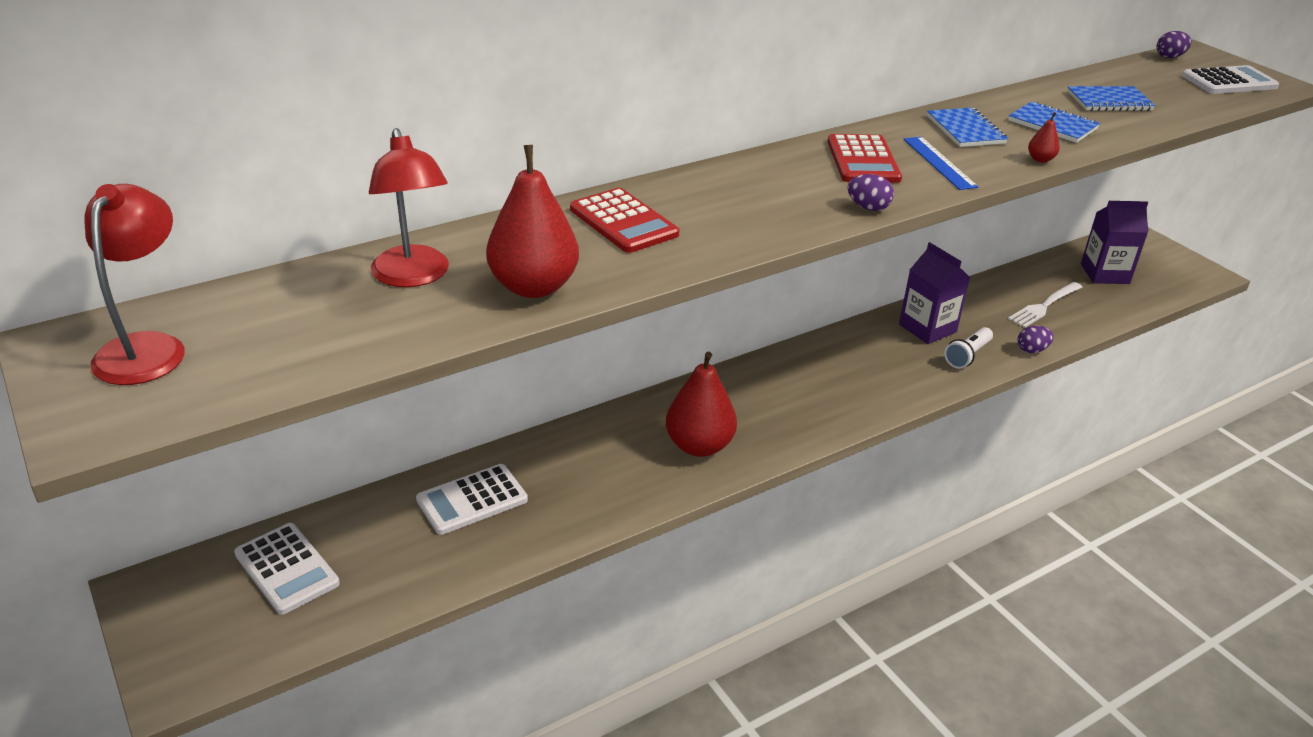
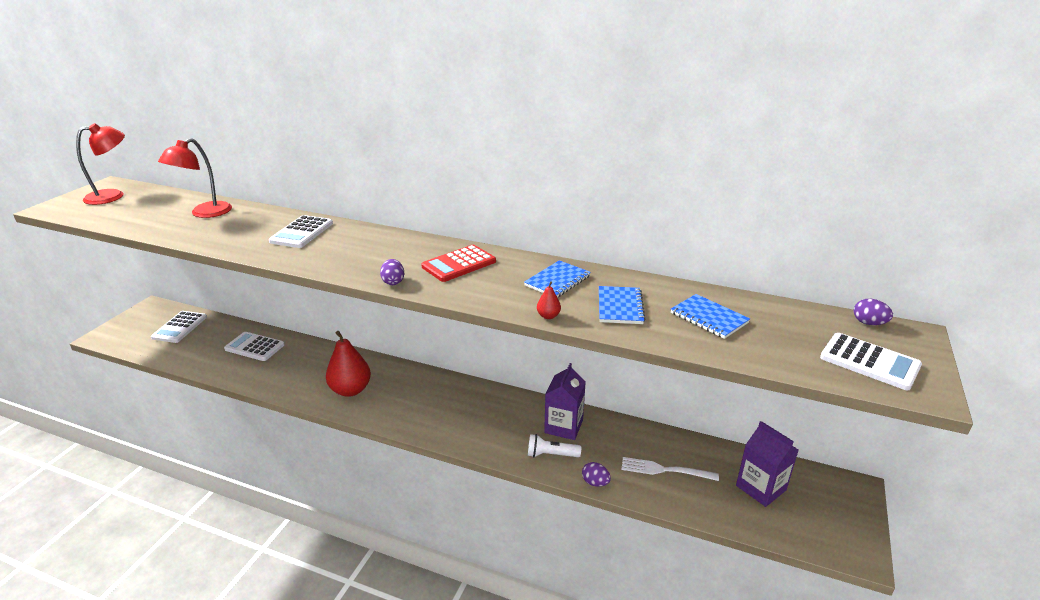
camera: 55 degrees right, 5 degrees down
red pear [486,145,579,298] -> none
red calculator [570,188,679,253] -> white calculator [269,215,333,248]
blue ruler [904,137,978,190] -> none

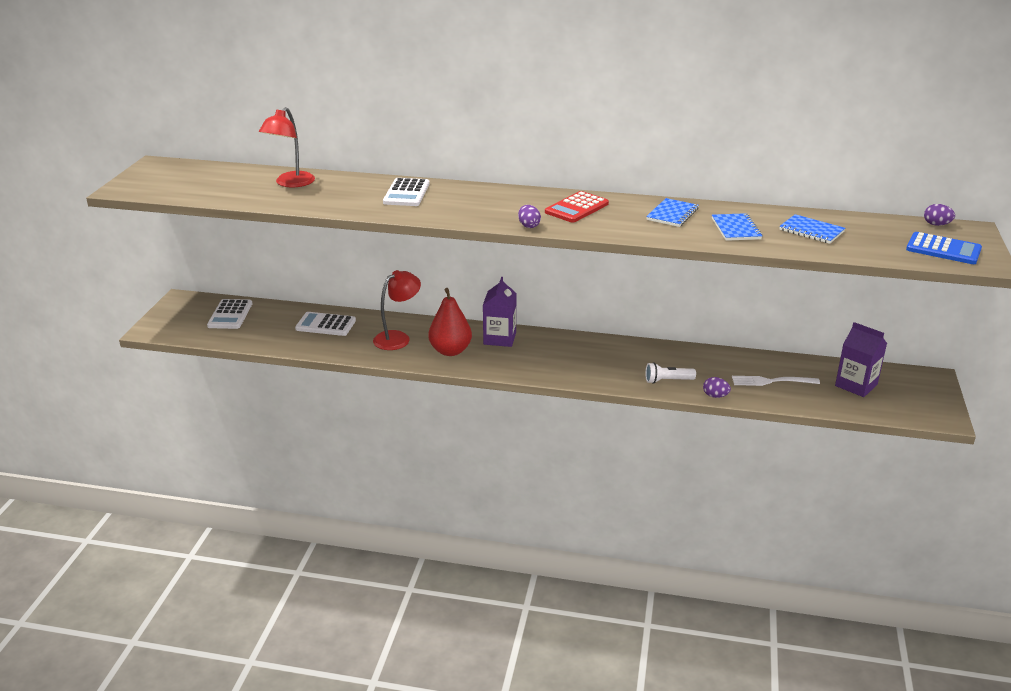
camera: 10 degrees left, 0 degrees up
red lamp [76,123,125,205] -> red lamp moved to [373,270,421,350]
red pear [537,281,561,319] -> none
purple carton [544,363,586,440] -> purple carton moved to [483,277,517,347]
white calculator [820,333,922,390] -> blue calculator [906,232,982,264]

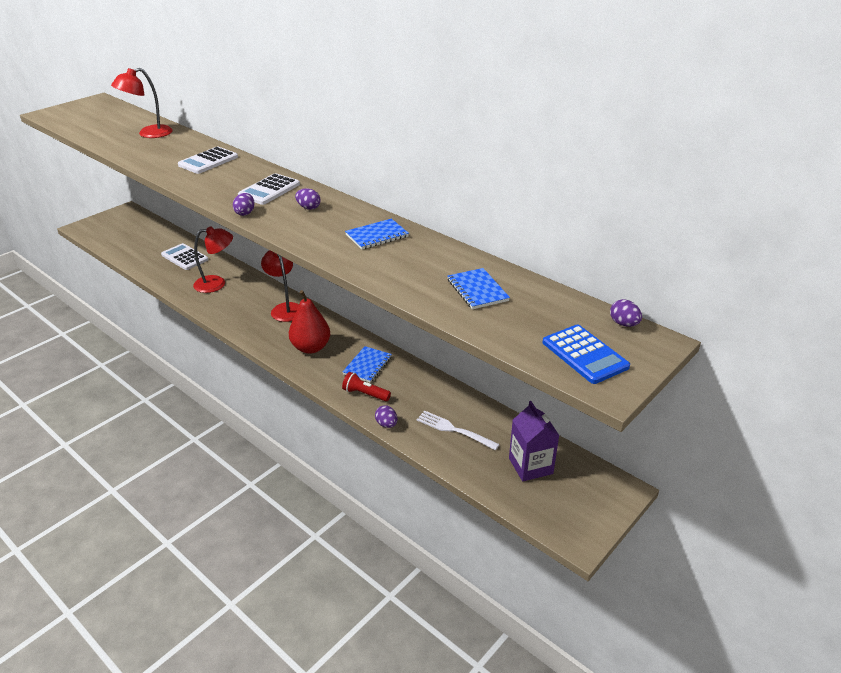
camera: 30 degrees right, 5 degrees up
white calculator [207,299,252,329] -> white calculator moved to [238,173,300,205]
red pear [428,288,472,356] -> red pear moved to [289,290,330,354]
purple carton [483,277,517,347] -> red lamp [261,250,299,322]
red calculator [545,191,609,223] -> purple egg [295,188,321,210]
white flashlight [645,362,696,384] -> red flashlight [342,372,391,401]
blue notebook [712,213,762,241] -> blue notebook moved to [343,346,392,383]

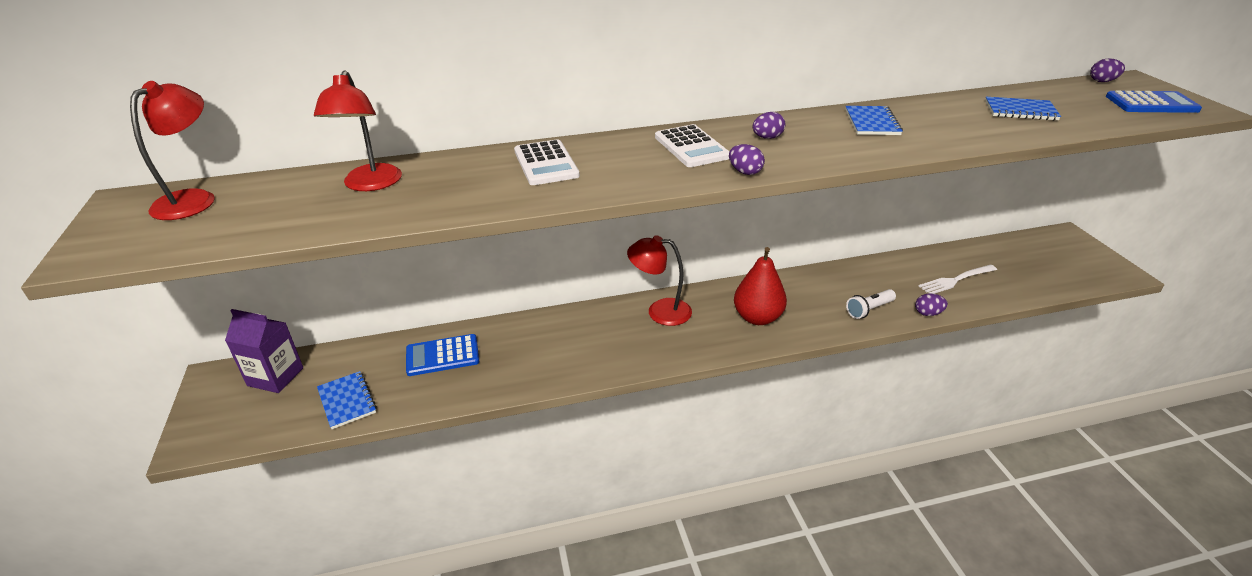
camera: 55 degrees left, 0 degrees up
white calculator [161,243,208,270] -> blue calculator [406,334,479,376]
red lamp [193,226,233,293] -> red lamp moved to [130,81,215,220]
red flashlight [342,372,391,401] -> white flashlight [846,289,896,319]
blue notebook [343,346,392,383] -> blue notebook moved to [317,371,377,429]
purple carton [509,401,560,482] -> purple carton moved to [225,309,303,393]

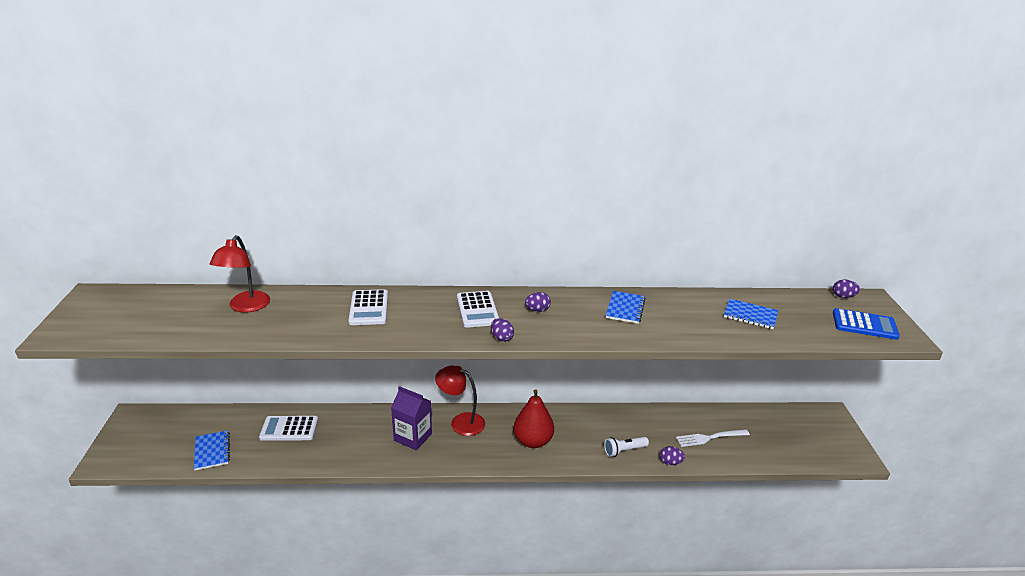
camera: 10 degrees right, 5 degrees down
red lamp [130,81,215,220] -> none
purple carton [225,309,303,393] -> purple carton moved to [391,386,432,450]
blue calculator [406,334,479,376] -> white calculator [259,416,318,441]

